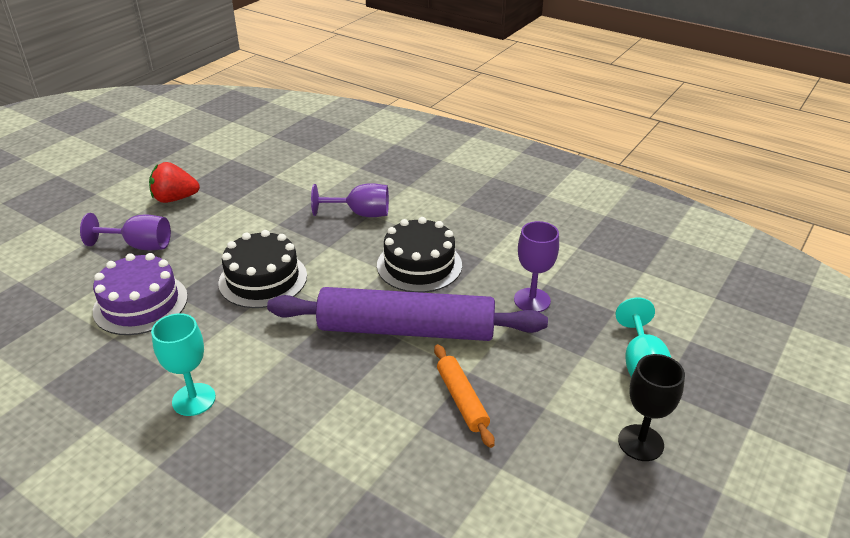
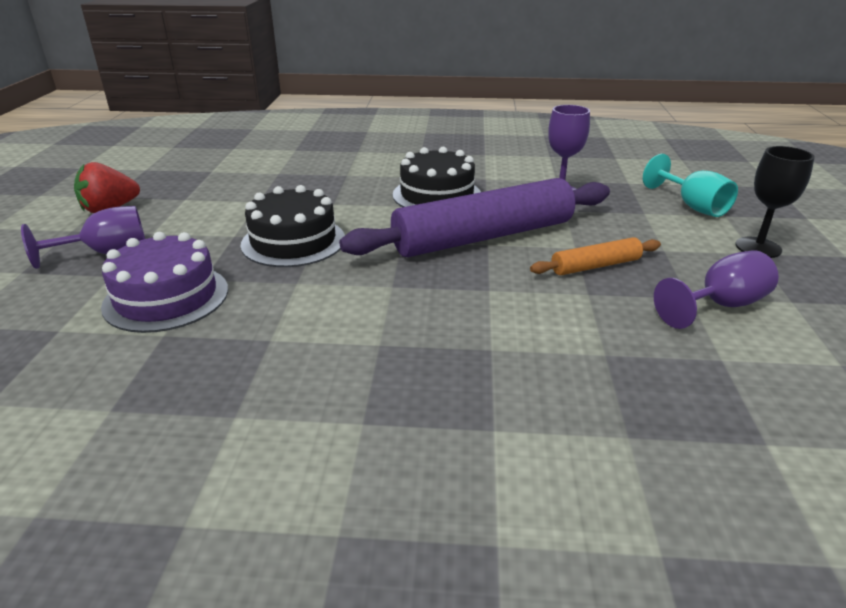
camera: 30 degrees left, 5 degrees down
turquoise goblet [151,313,216,416] -> none
purple goblet [311,183,389,217] -> purple goblet moved to [654,250,779,329]
orange rolling pin [434,344,495,448] -> orange rolling pin turned 60 degrees counterclockwise [530,237,661,275]

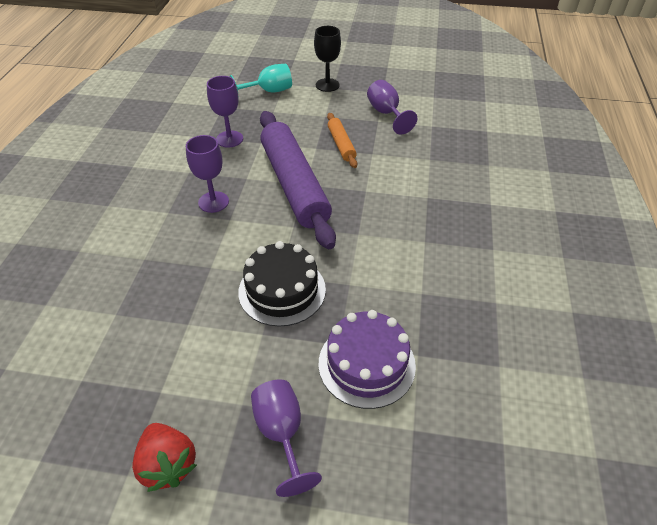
camera: 85 degrees left, 15 degrees up
black cake [393,147,481,207] -> purple goblet [186,135,229,213]

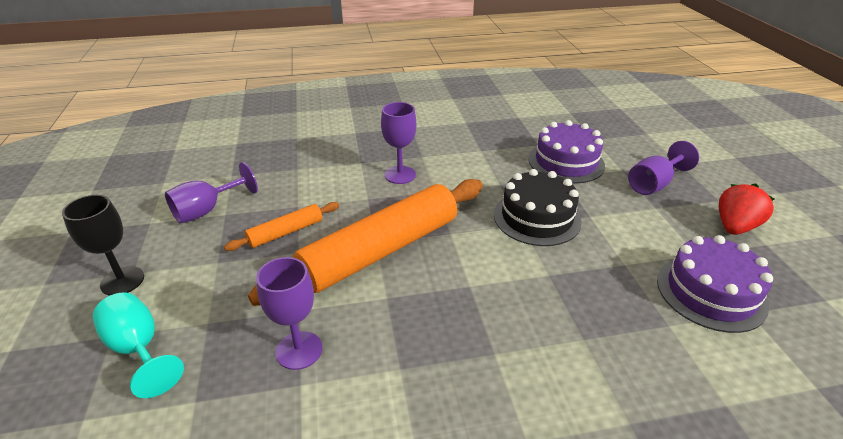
camera: 110 degrees left, 10 degrees down
purple goblet [186,135,229,213] -> purple goblet moved to [381,102,416,184]
purple rolling pin [260,111,336,249] -> orange rolling pin [248,179,483,306]
none -> purple cake [657,235,773,333]

